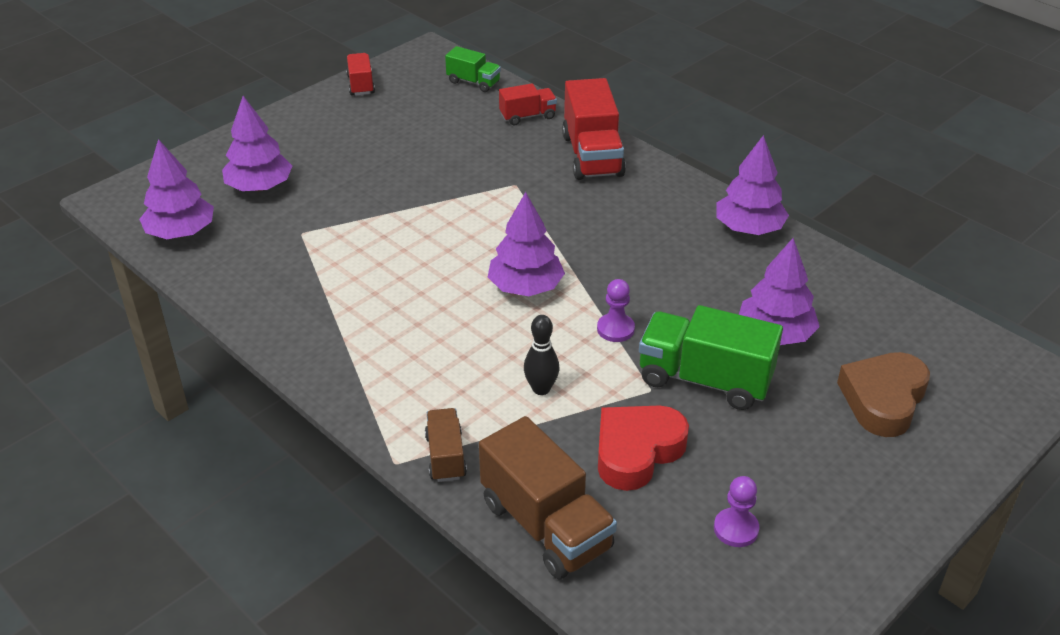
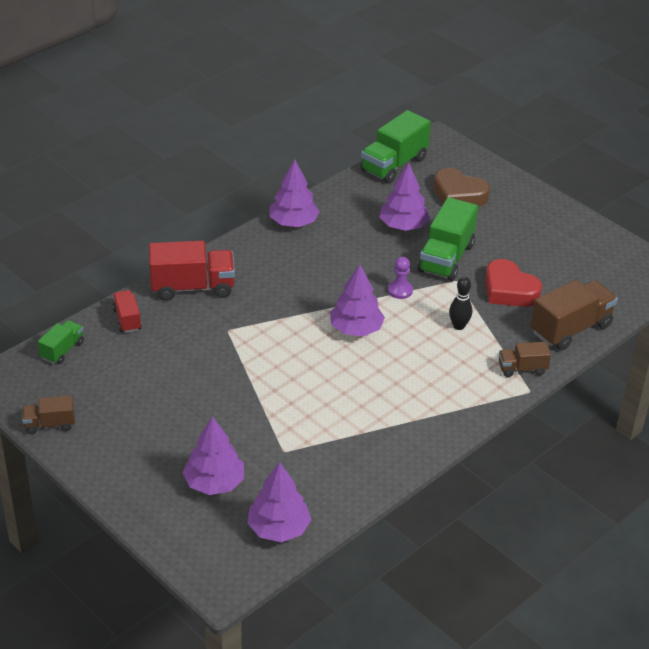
camera: 90 degrees left, 0 degrees up
red truck [346,53,375,96] -> brown truck [22,395,75,434]
purple pawn [714,476,759,547] -> none
none -> green truck [361,110,431,184]

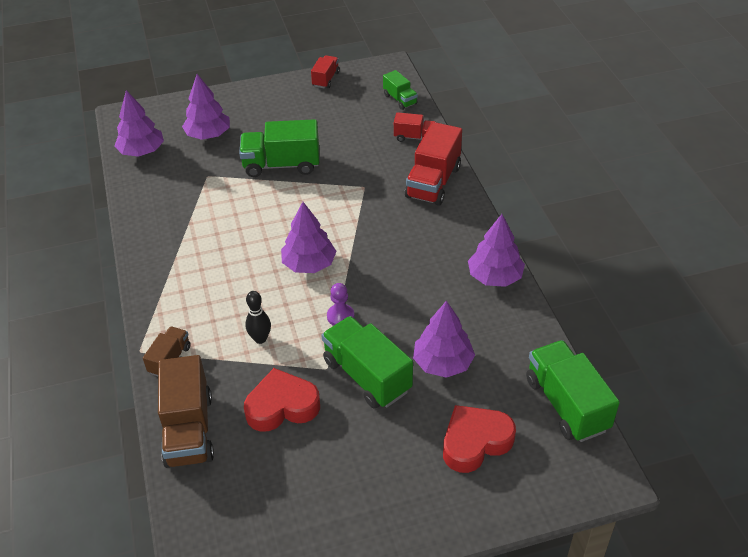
camera: 120 degrees right, 5 degrees up
brown truck [22,395,75,434] -> red truck [311,55,340,88]
brown heart [434,168,490,207] -> red heart [443,405,516,473]
none -> green truck [239,119,319,177]

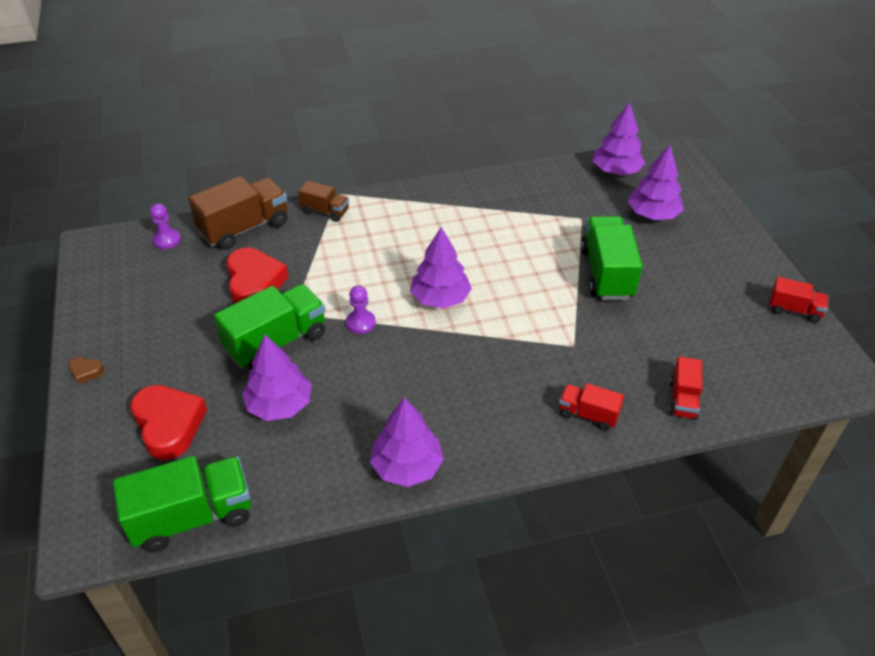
camera: 90 degrees right, 0 degrees up
brown truck [158,355,214,468] -> brown truck turned 150 degrees clockwise [189,176,287,250]
black bowling pin [245,291,271,344] -> none
green truck [383,70,418,110] -> none
red truck [405,122,462,206] -> red truck [559,383,624,431], size x0.55
none -> brown heart [69,357,104,384]
none -> purple pawn [150,204,181,249]

